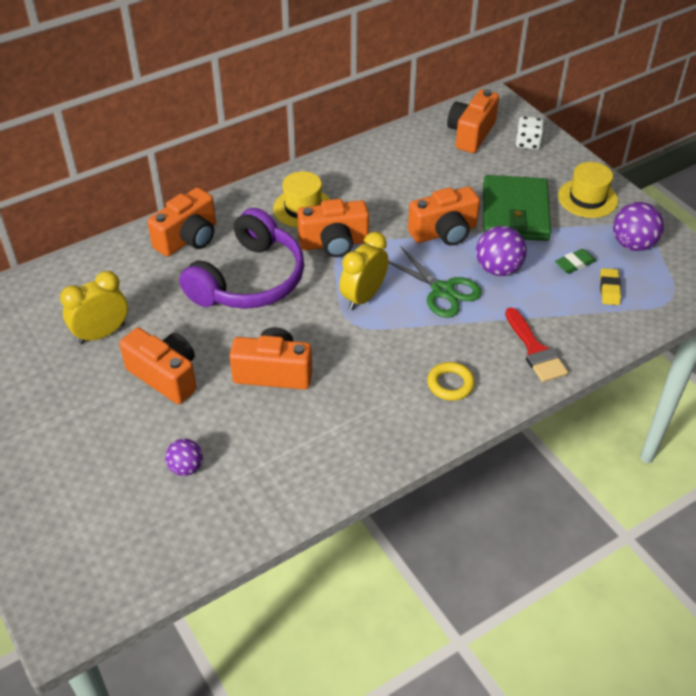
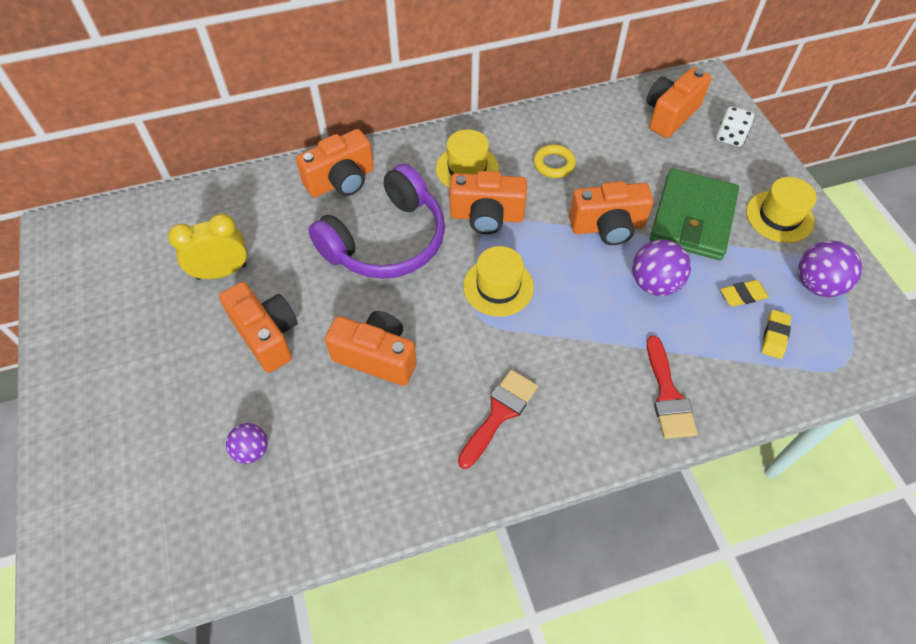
camera: 15 degrees right, 10 degrees up
yellow clock [339,232,389,310] -> yellow hat [463,246,534,317]
green scissors [388,246,482,318] -> none
yellow ring [427,362,475,401] -> yellow ring moved to [534,145,576,178]
green eraser [555,249,596,274] -> yellow eraser [720,280,769,307]
none -> red brush [458,370,538,469]

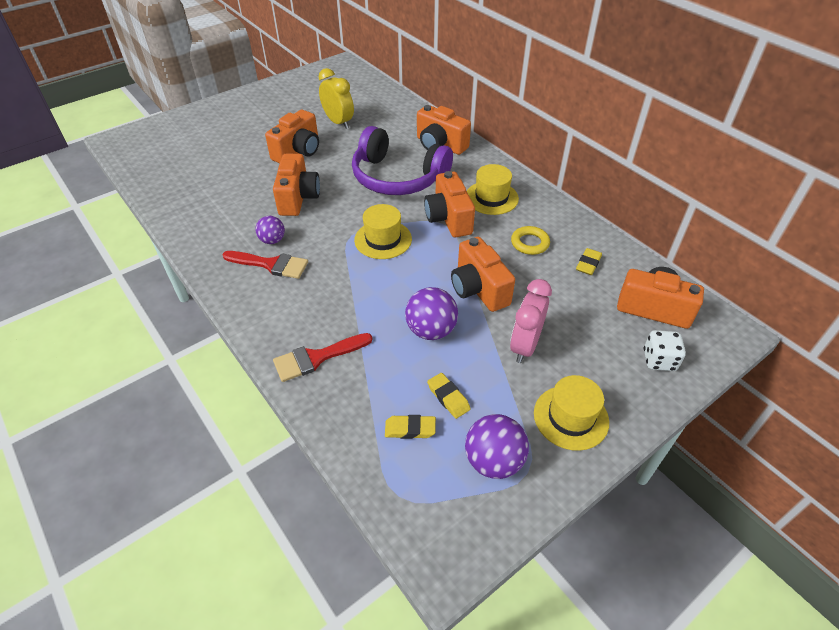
camera: 70 degrees right, 10 degrees down
purple ball [226,423,268,464] -> purple ball moved to [255,216,285,244]
green wallet [650,169,739,260] -> pink clock [510,279,552,363]
none -> yellow eraser [576,248,602,275]

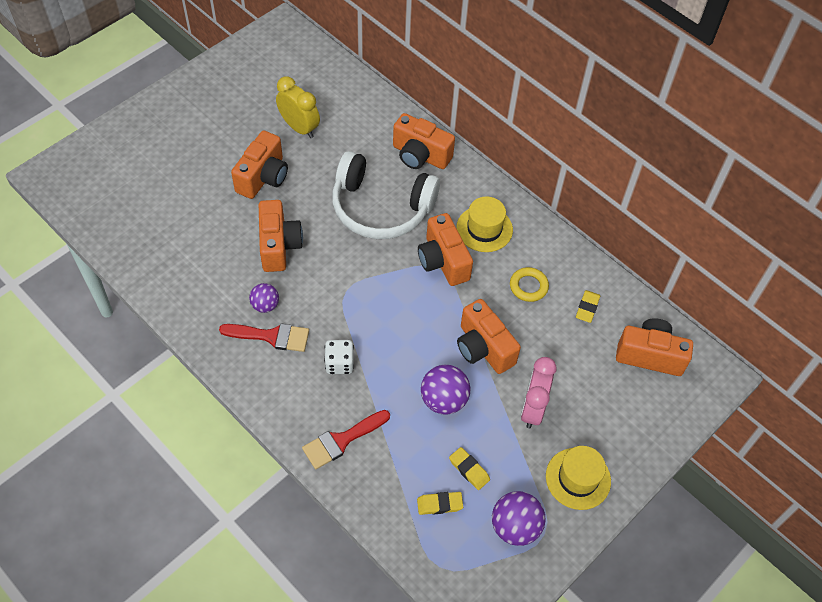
camera: 10 degrees left, 10 degrees up
purple headphones [352,126,453,195] -> white headphones [332,151,440,239]
yellow hat [354,204,412,259] -> none
white dice [644,330,686,371] -> white dice moved to [324,340,354,374]

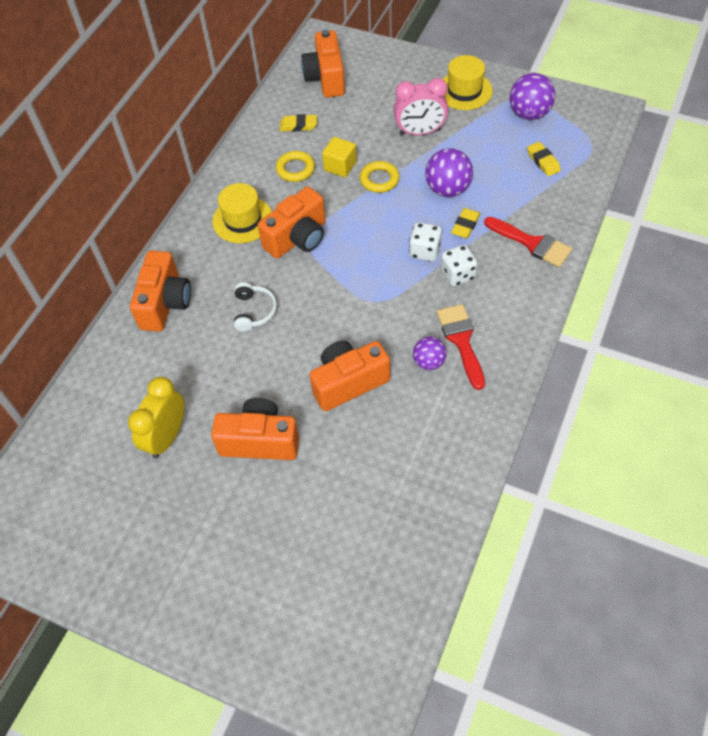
camera: 105 degrees left, 0 degrees up
white headphones [332,151,440,239] -> white headphones [234,282,277,332], size x0.42
yellow eraser [449,447,490,490] -> yellow eraser moved to [451,208,480,238]
orange camera [457,299,521,374] -> yellow ring [360,161,399,193]
none -> yellow cube [322,137,357,178]
none -> white dice [409,222,442,261]

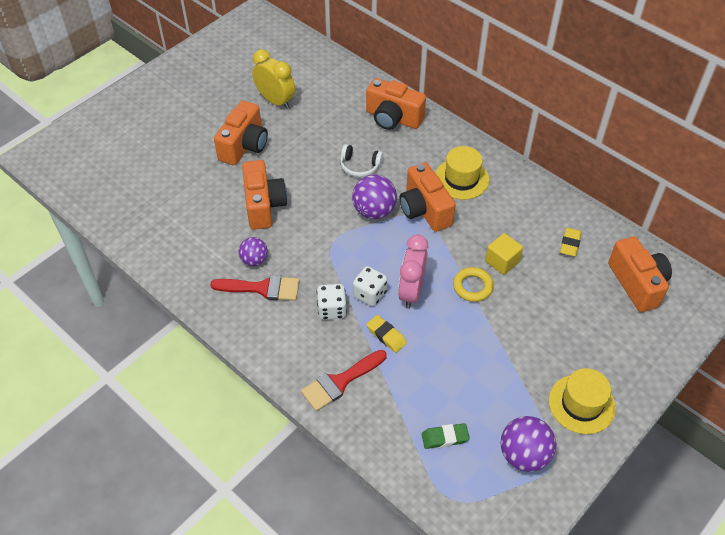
camera: 105 degrees right, 5 degrees down
yellow ring [276,151,315,182] -> none
orange camera [301,30,345,98] -> orange camera turned 60 degrees clockwise [608,236,672,312]
pink clock [394,78,448,135] -> pink clock moved to [398,235,428,309]
purple ball [425,148,473,197] -> purple ball moved to [352,175,397,219]
yellow eraser [527,142,561,176] -> green eraser [422,423,470,449]

